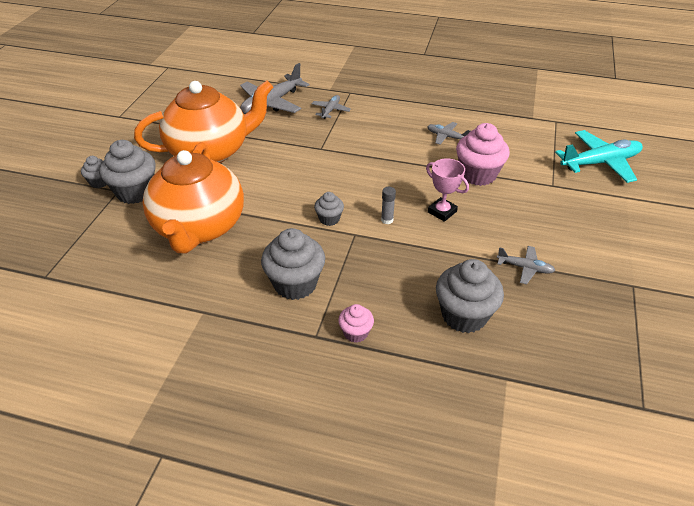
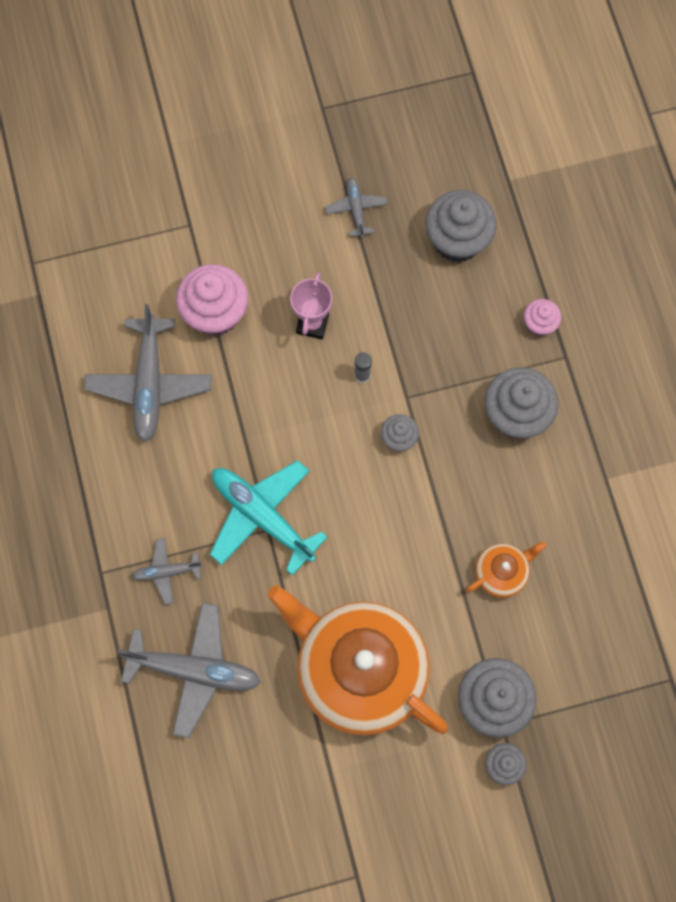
camera: 120 degrees left, 30 degrees up
orange teapot [143,142,244,253] -> orange teapot [466,541,546,598], size x0.43
grey plane [427,122,470,145] -> grey plane [84,304,211,442], size x1.95
turquoise plane [555,130,643,183] -> turquoise plane moved to [210,460,327,576]

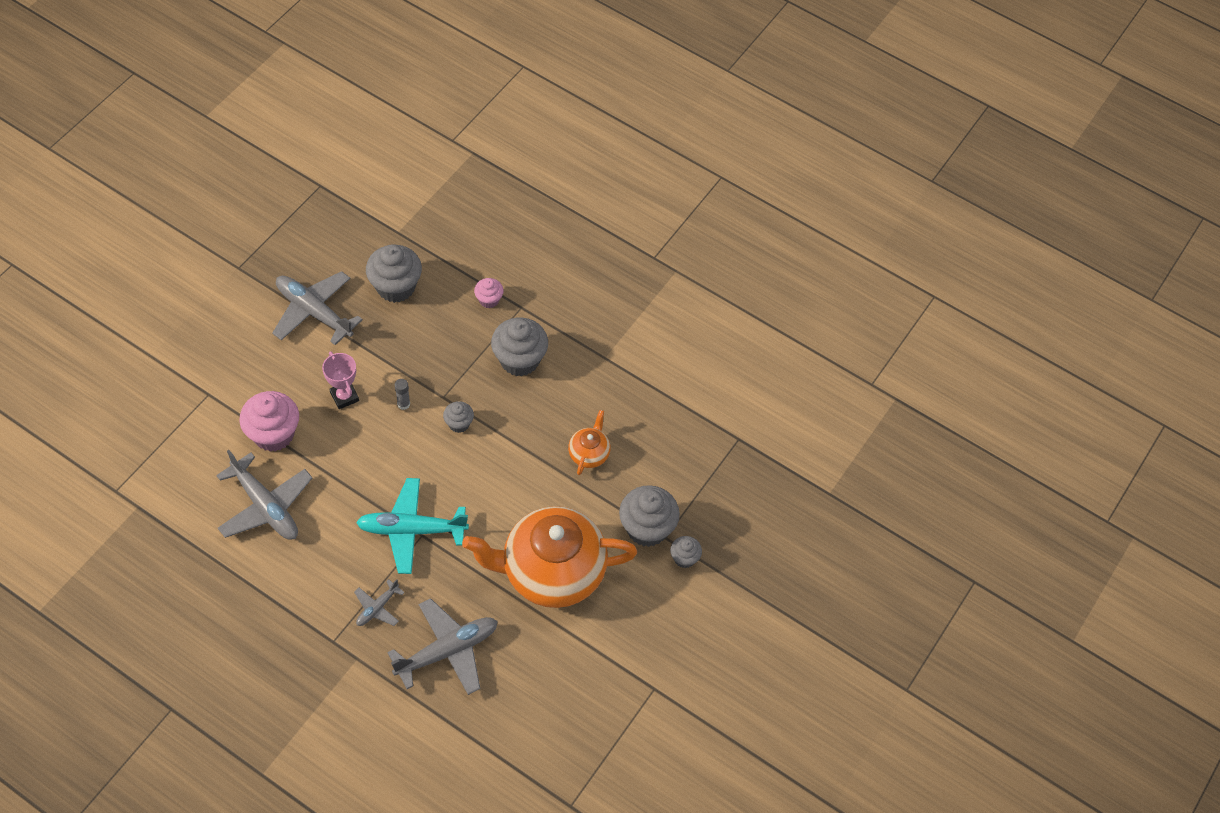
camera: 45 degrees left, 15 degrees down
grey plane [325,177,387,238] -> grey plane [272,271,363,345], size x1.95

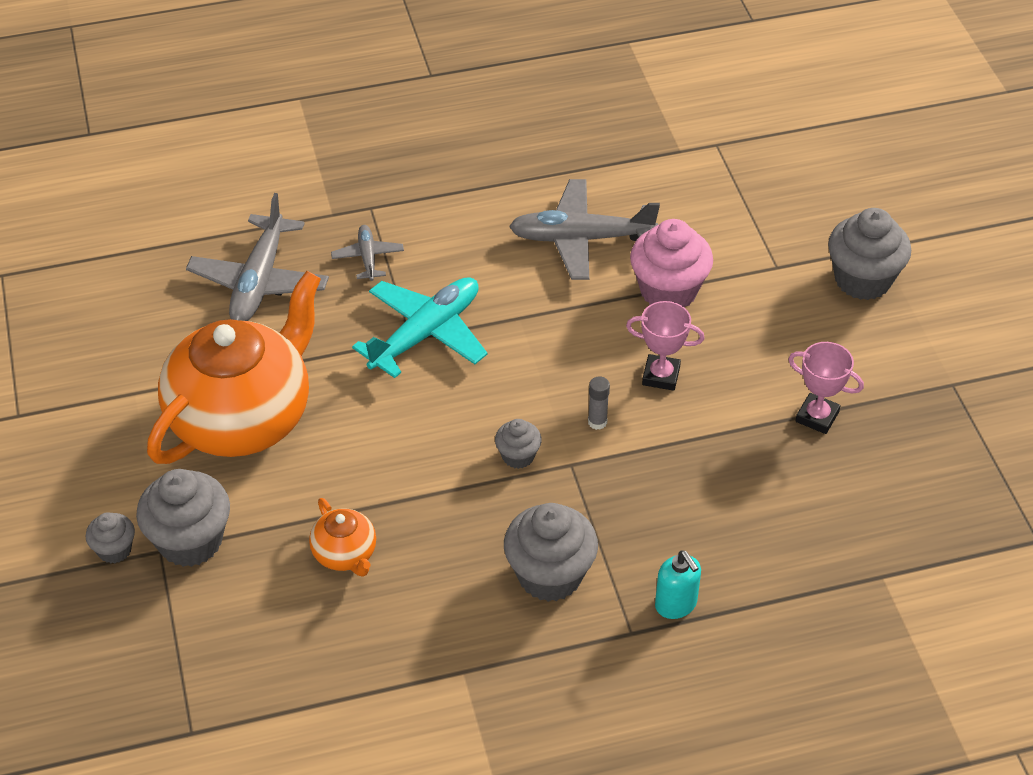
camera: 135 degrees right, 10 degrees down
grey plane [272,271,363,345] -> pink trophy [788,342,864,434]
grey cupcake [366,245,422,303] -> grey cupcake moved to [828,208,911,300]
pink cupcake [474,278,504,308] -> turquoise soap dispenser [655,550,701,619]

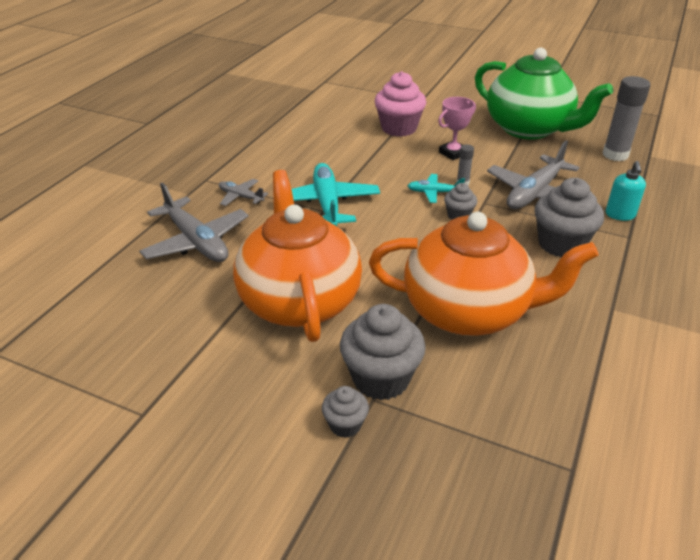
camera: 50 degrees left, 10 degrees down
orange teapot [309,498,376,577] -> orange teapot [369,212,599,336], size x2.35
grey plane [509,179,660,280] -> grey plane moved to [487,140,580,209]
turquoise soap dispenser [655,550,701,619] -> turquoise soap dispenser turned 90 degrees clockwise [606,161,646,221]
pink trophy [788,342,864,434] -> green teapot [475,48,613,140]
grey cupcake [828,208,911,300] -> none
none -> turquoise plane [408,174,465,203]
none -> grey glue stick [603,76,650,161]

